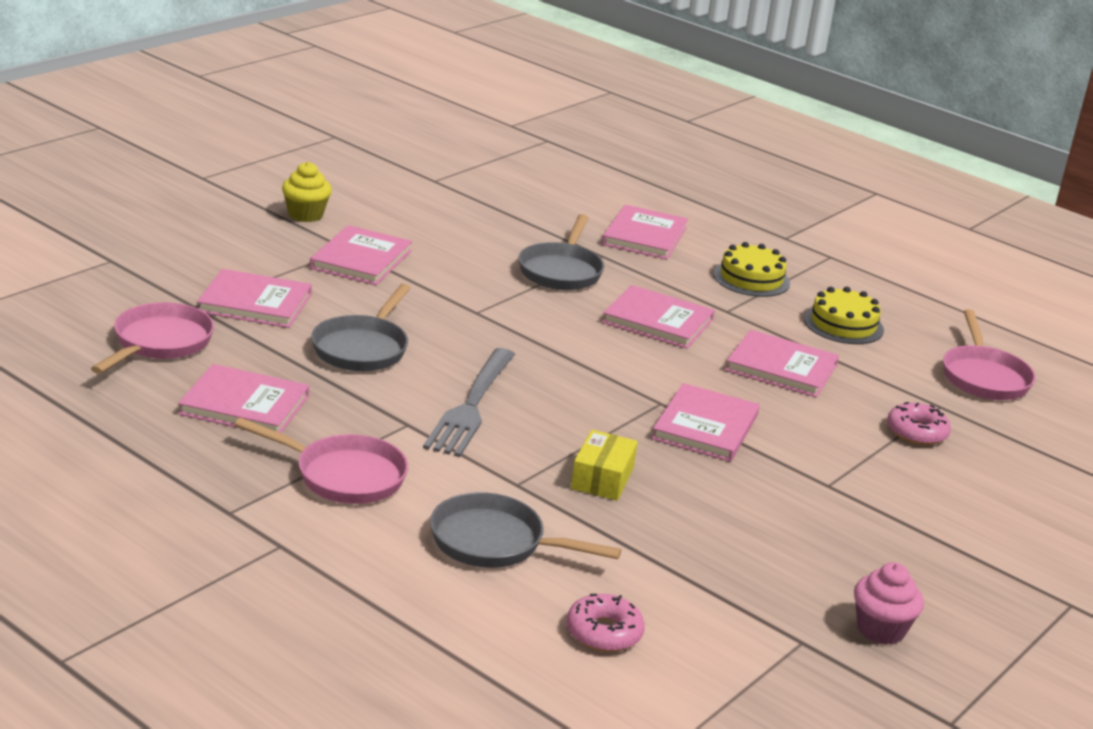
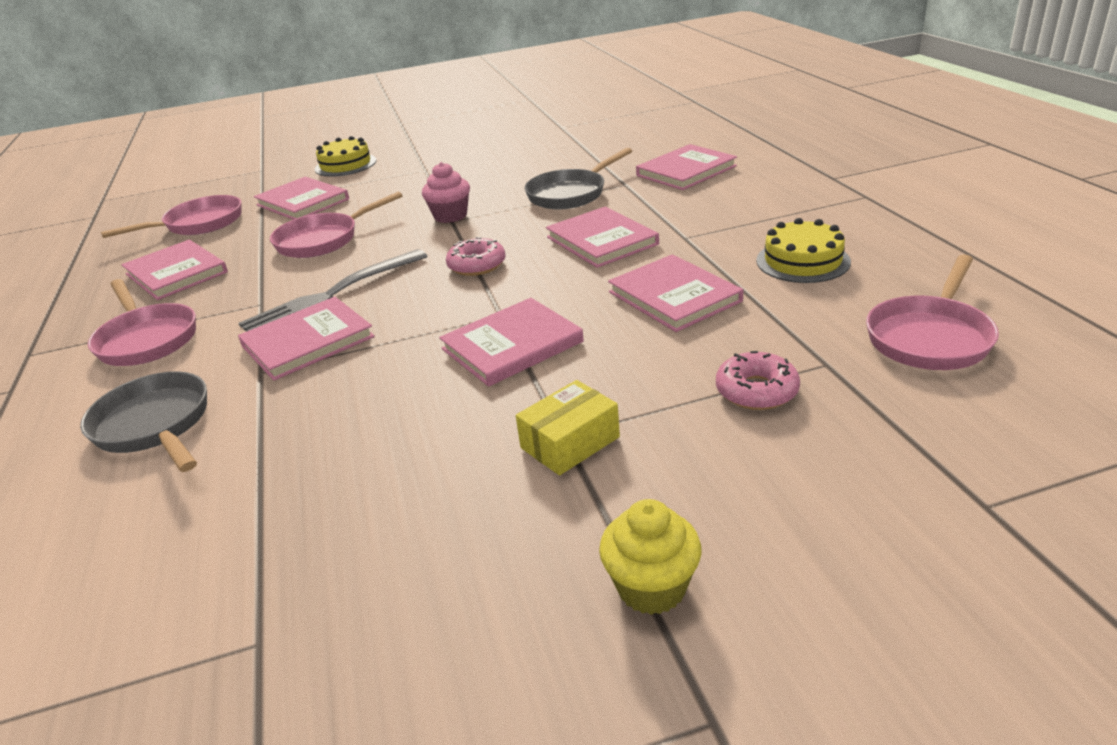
camera: 40 degrees right, 5 degrees up
yellow cupcake [282,162,332,222] -> yellow cupcake moved to [599,499,702,615]
pink book [310,225,412,285] -> pink book moved to [238,297,375,381]
grey pan [311,284,411,372] -> pink pan [270,191,403,258]
pink donut [566,594,645,652] -> pink donut moved to [446,237,505,276]
yellow box [571,430,638,500] -> yellow box moved to [516,380,620,475]
yellow cake [713,242,790,297] -> yellow cake moved to [315,136,376,177]
pink cupcake [854,562,924,645] -> pink cupcake moved to [422,162,470,223]

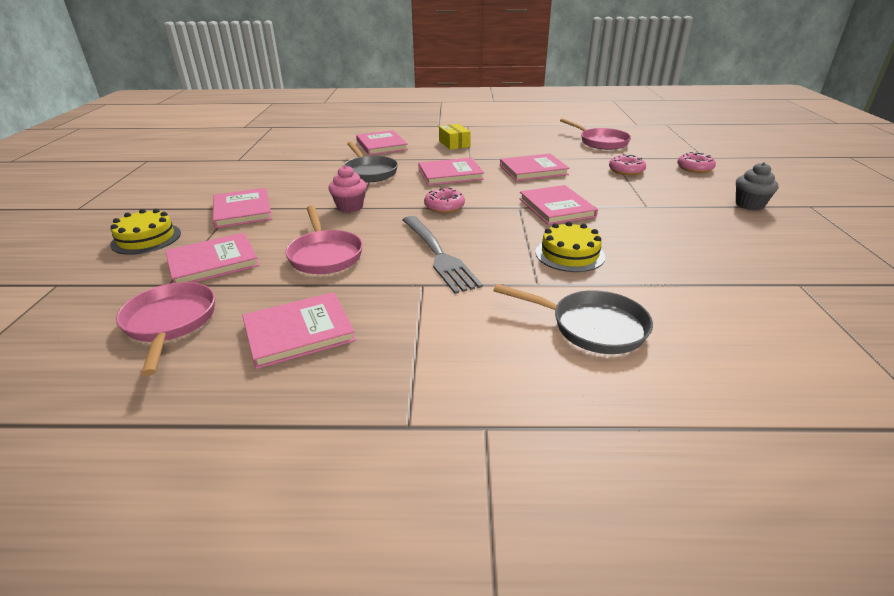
camera: 75 degrees left, 0 degrees up
grey pan [80,371,207,472] -> grey pan turned 135 degrees counterclockwise [493,284,653,354]
pink pan [88,279,196,366] -> none
pink book [238,297,375,381] -> pink book moved to [213,188,272,228]
yellow box [516,380,620,475] -> yellow box moved to [439,124,471,150]
yellow cupcake [599,499,702,615] -> grey cupcake [736,162,779,210]
yellow cake [756,218,851,283] -> yellow cake moved to [535,221,605,272]
none -> pink donut [677,152,716,173]

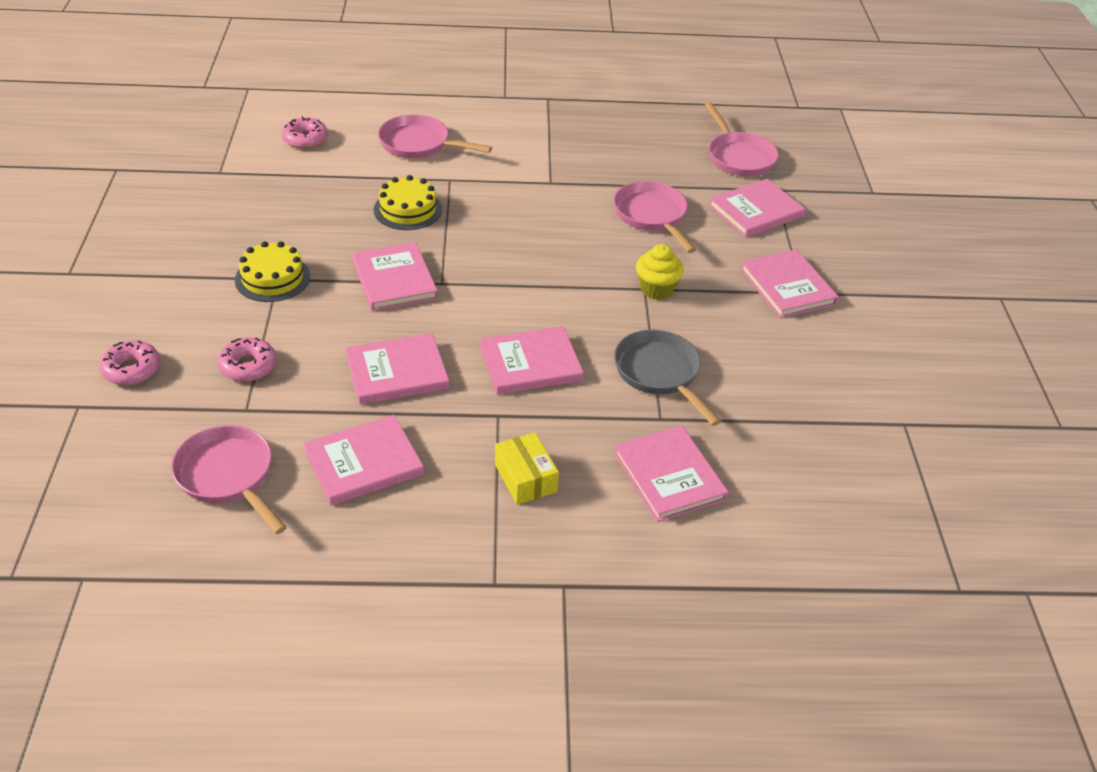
camera: 175 degrees right, 10 degrees up
yellow cake [110,209,181,255] -> yellow cake moved to [235,241,310,302]
pink book [242,292,356,369] -> pink book moved to [304,415,424,505]
pink cupcake [329,165,367,213] -> yellow cupcake [636,244,684,300]
grey fork [403,216,483,294] -> none
pink donut [424,187,465,213] -> pink donut moved to [282,116,328,149]
grey pan [493,284,653,354] -> pink pan [378,114,492,159]
grey cupcake [736,162,779,210] -> none

